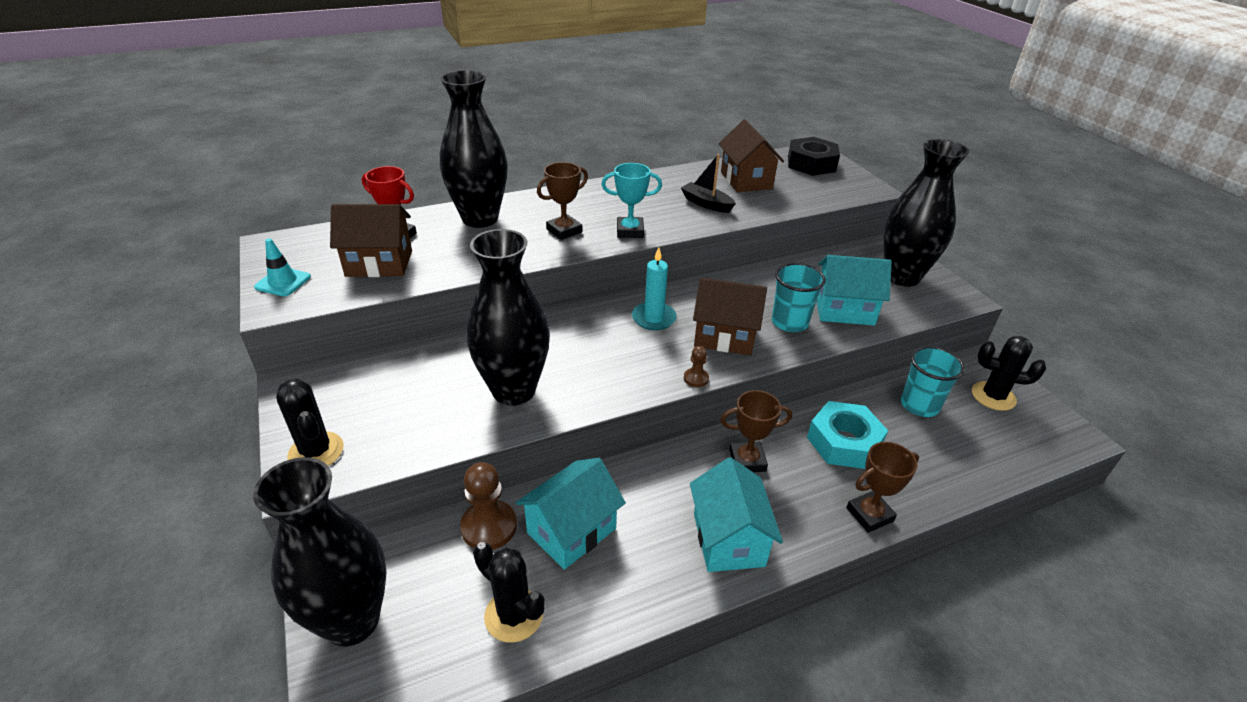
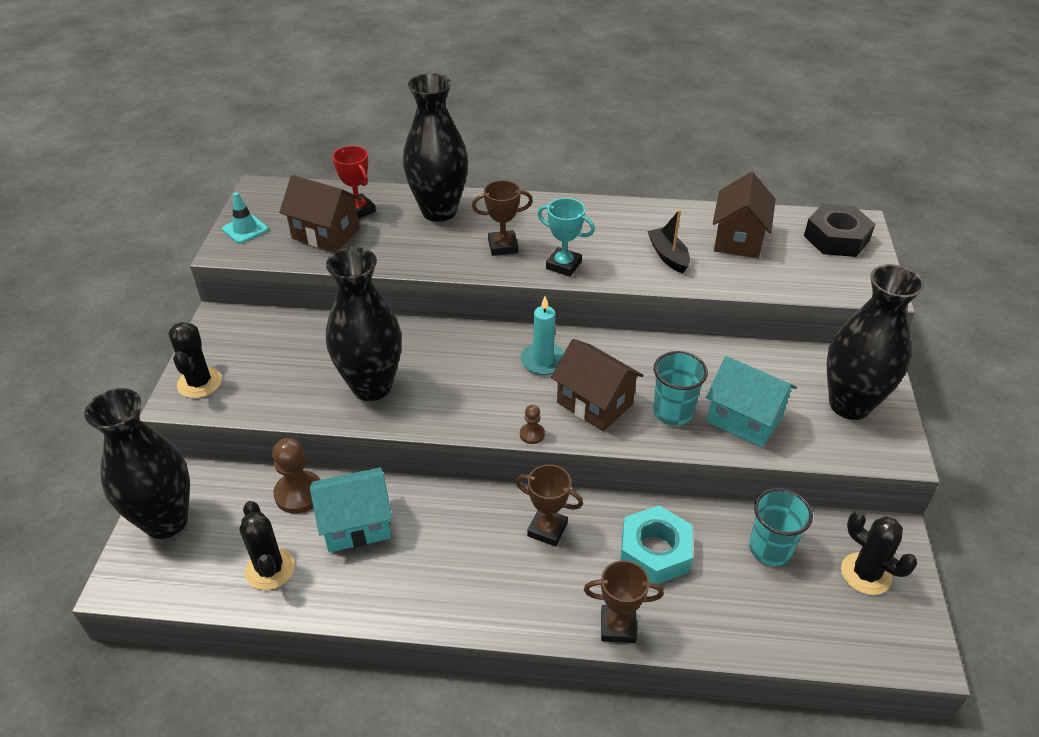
camera: 30 degrees right, 5 degrees up
turquoise house [690,457,783,572] -> none

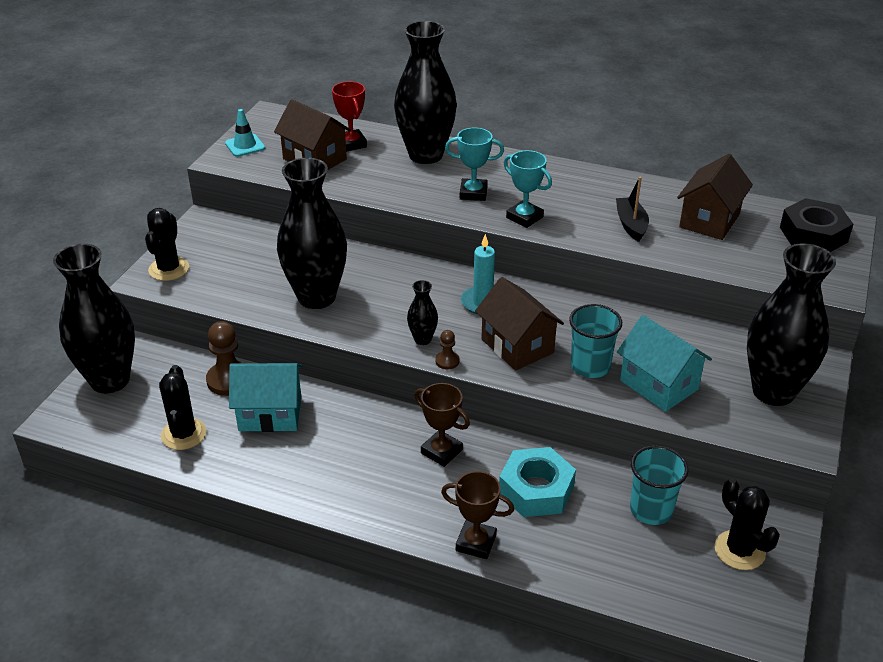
camera: 15 degrees right, 5 degrees down
brown trophy [472,180,533,256] -> turquoise trophy [445,128,504,201]
none -> black vase [407,280,438,345]

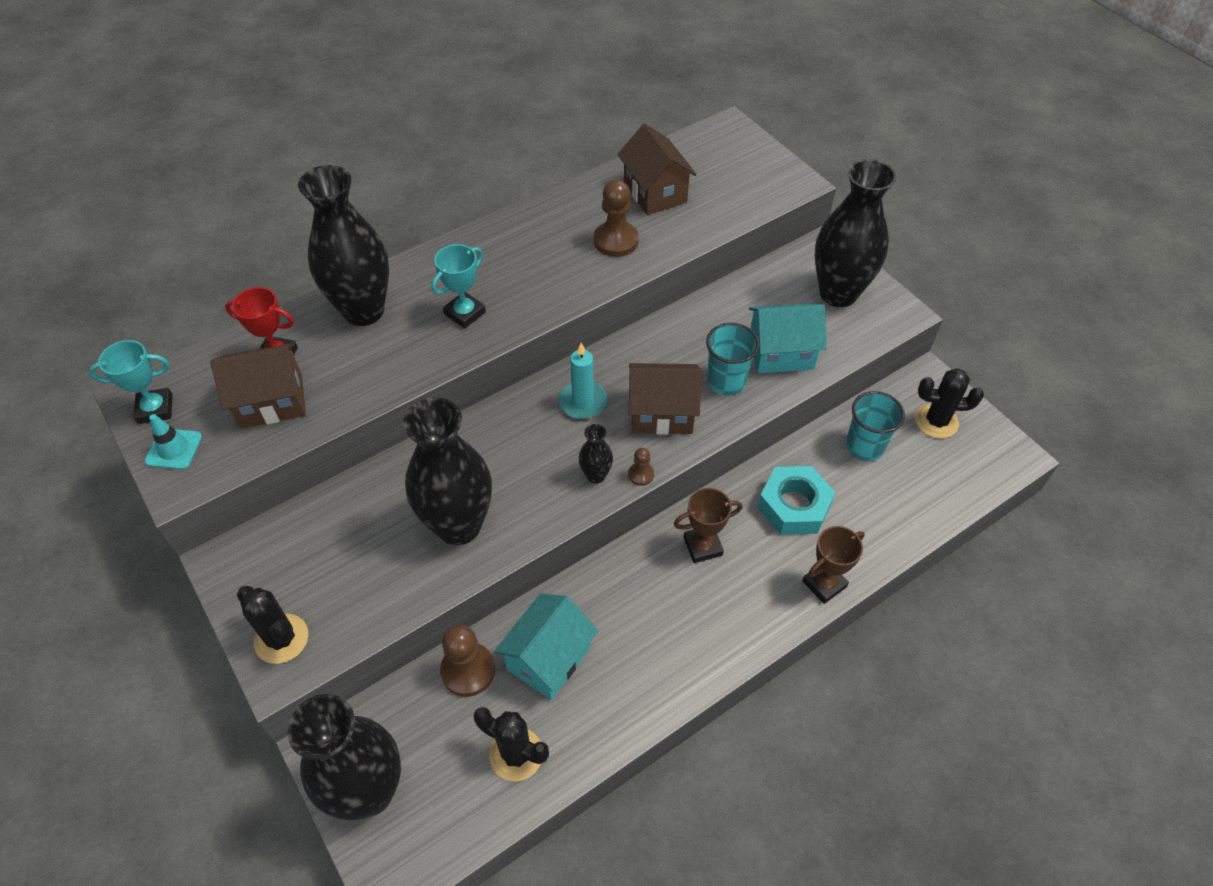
camera: 55 degrees left, 15 degrees up
turquoise trophy [504,150,552,228] -> turquoise trophy moved to [89,340,173,424]
black boat [616,177,649,242] -> brown pawn [594,180,639,257]
black nut [780,198,853,252] -> none

